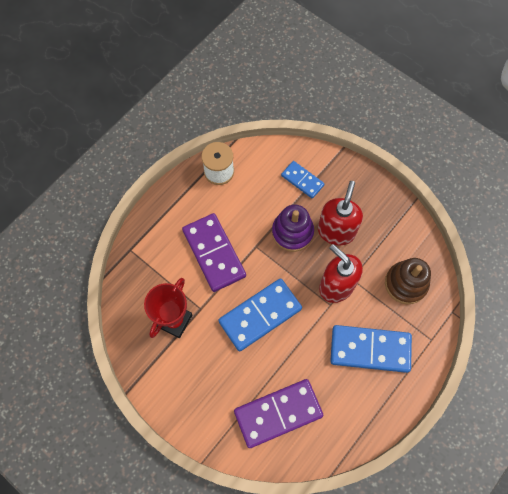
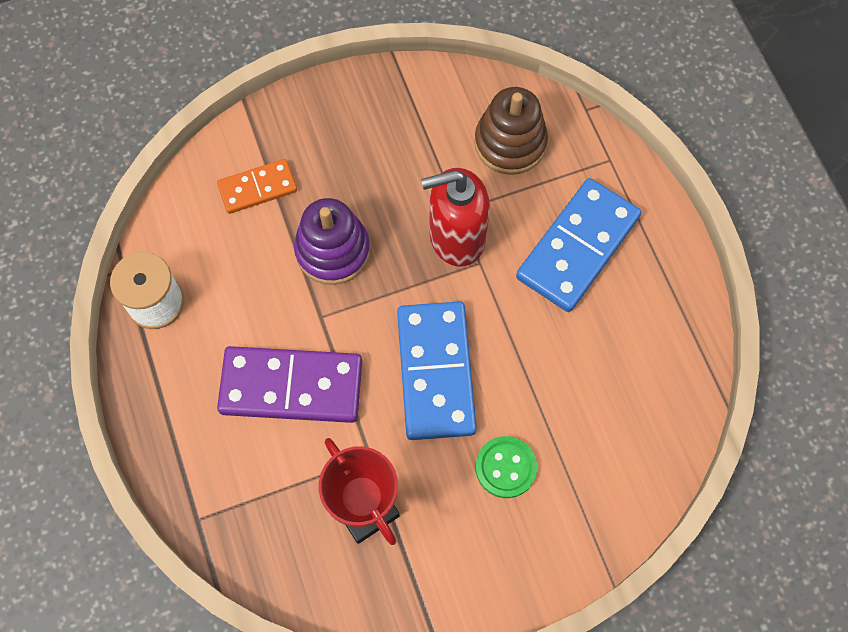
camera: 60 degrees left, 0 degrees up
purple domino [234,379,324,448] -> none
blue domino [281,161,325,199] -> orange domino [217,159,297,214]
red soap dispenser [318,181,363,245] -> none
none -> green button [476,436,537,498]

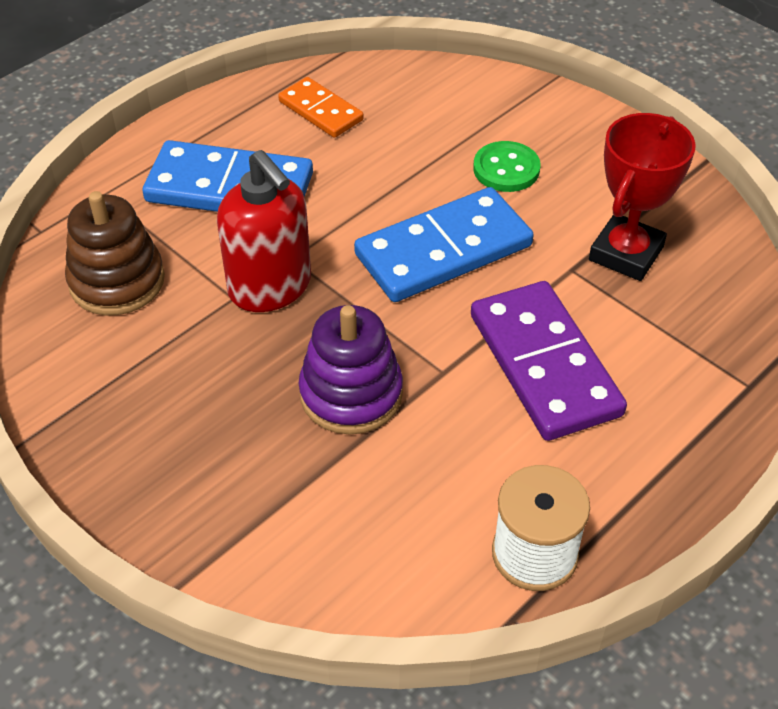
camera: 115 degrees left, 20 degrees down
orange domino [217,159,297,214] -> orange domino moved to [278,77,364,138]

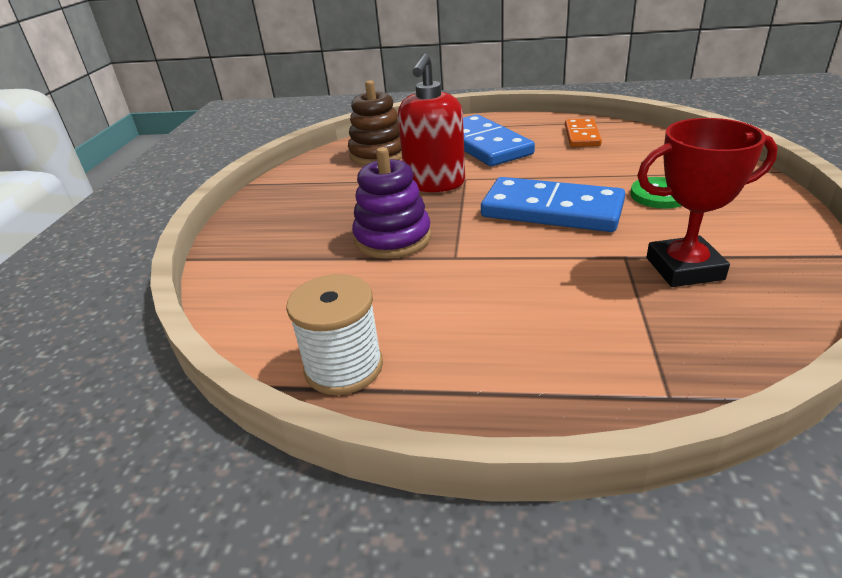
camera: 55 degrees right, 15 degrees down
purple domino [471,281,627,441] -> none

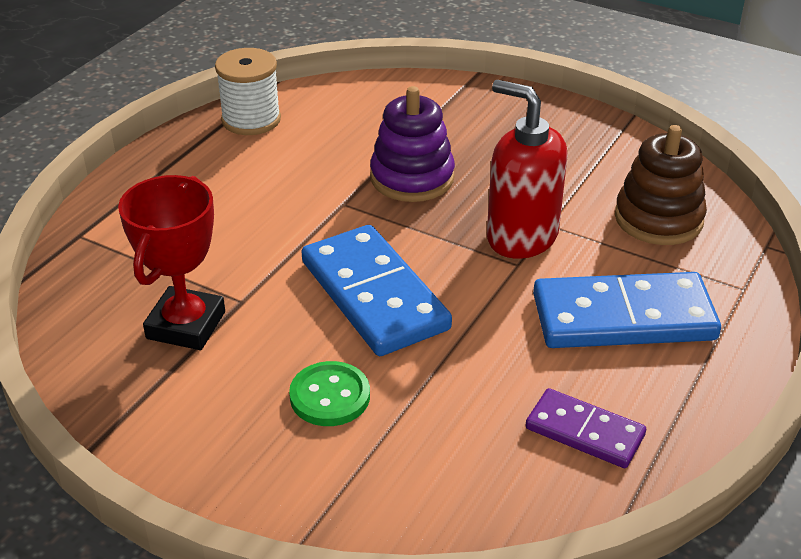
camera: 110 degrees right, 5 degrees up
blue domino [481,177,625,232] -> blue domino turned 75 degrees counterclockwise [301,225,452,356]
orange domino [565,118,602,147] -> purple domino [526,388,646,468]

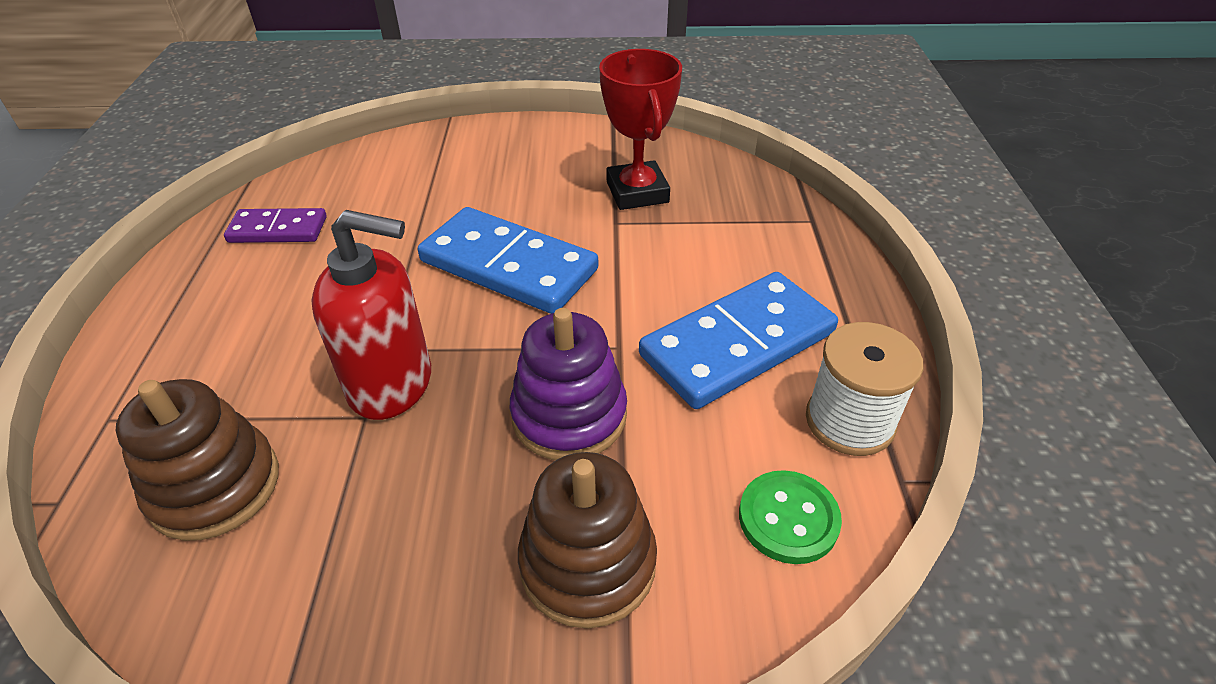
camera: 150 degrees right, 5 degrees up
green button [289,361,370,426] -> green button moved to [739,470,842,564]
blue domino [533,272,721,348] -> blue domino moved to [639,272,838,409]
none -> brown stacking toy [518,452,657,629]

